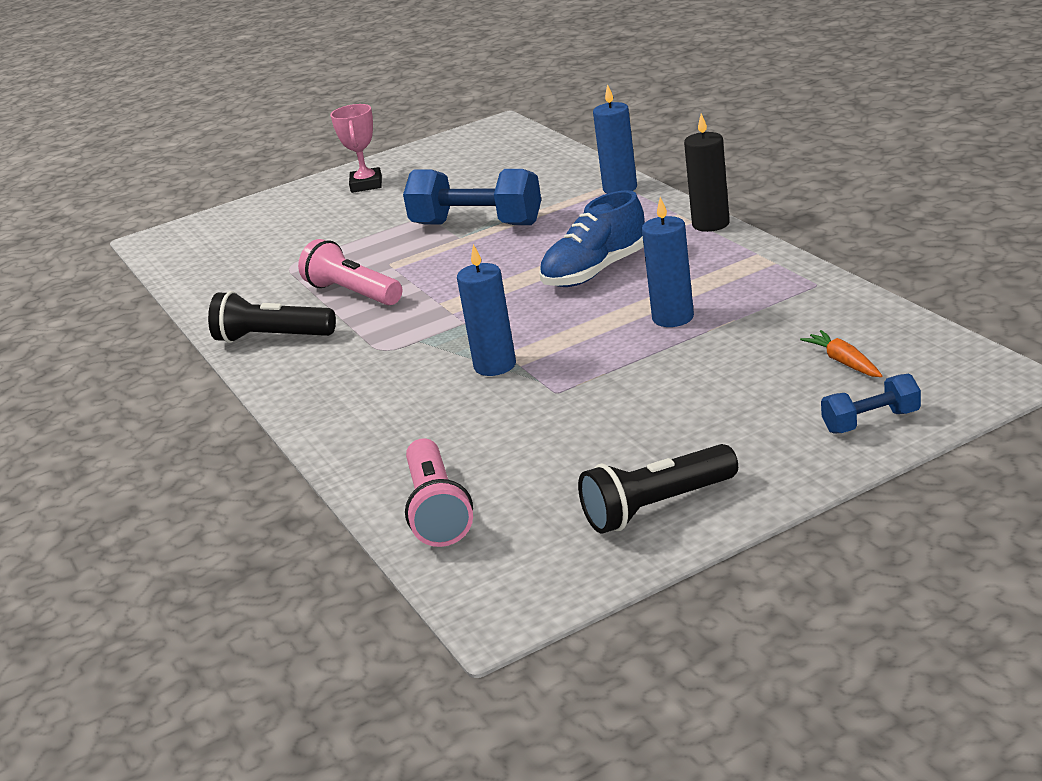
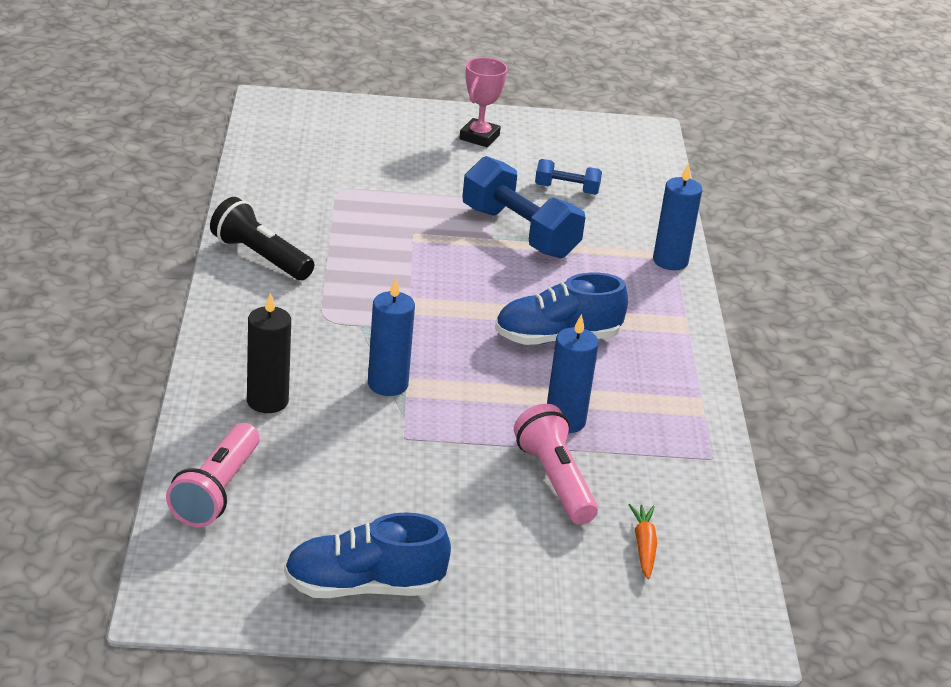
camera: 20 degrees right, 5 degrees up
pink flashlight [298,239,402,305] -> pink flashlight moved to [514,404,598,525]
black flashlight [578,444,738,534] -> blue shoe [284,512,451,598]
black candle [684,113,730,232] -> black candle moved to [247,292,291,413]
blue dumbbell [821,374,921,433] -> blue dumbbell moved to [535,159,602,195]

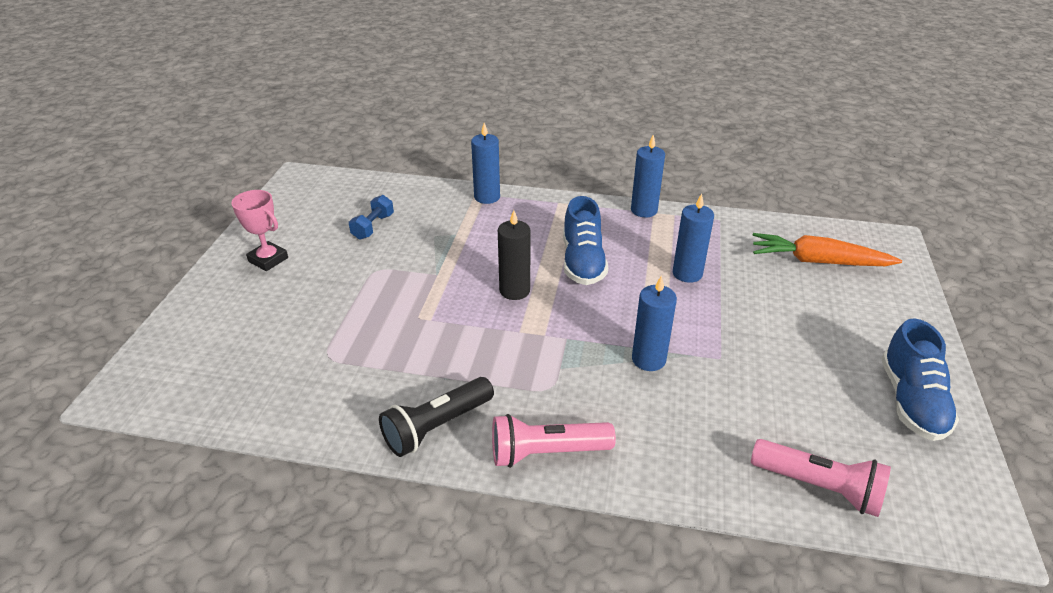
camera: 75 degrees left, 5 degrees up
black candle [247,292,291,413] -> black candle moved to [498,210,531,300]
blue dumbbell [462,156,586,258] -> none
pink flashlight [514,404,598,525] -> pink flashlight moved to [492,414,616,468]
orange carrot [629,504,657,579] -> orange carrot [753,233,902,266], size x1.99
none -> blue candle [631,135,665,217]

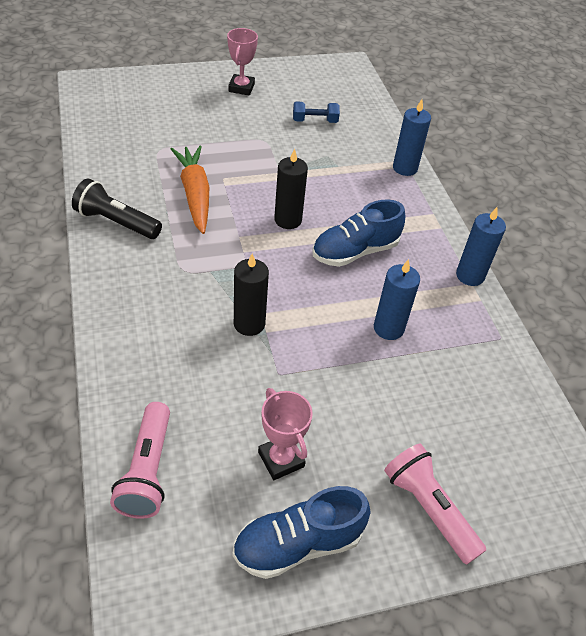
camera: 60 degrees right, 10 degrees up
pink flashlight [492,414,616,468] -> pink flashlight moved to [384,443,486,565]
blue candle [632,275,677,371] -> black candle [234,254,269,336]
orange carrot [753,233,902,266] -> orange carrot moved to [171,145,209,234]
none -> pink trophy [258,388,313,480]

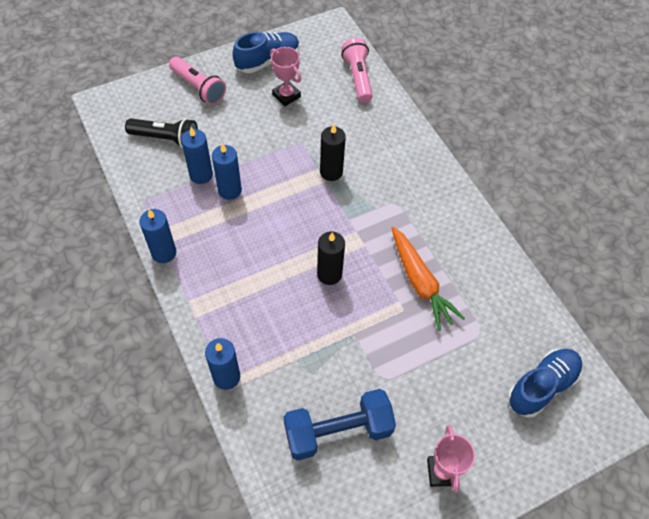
camera: 170 degrees right, 10 degrees up
black flashlight [72,179,162,239] -> black flashlight moved to [125,118,198,149]
blue dumbbell [293,102,340,123] -> blue dumbbell [283,389,396,460], size x1.93
blue shoe [312,199,405,267] -> blue shoe moved to [508,349,582,417]
none -> blue candle [181,127,213,184]

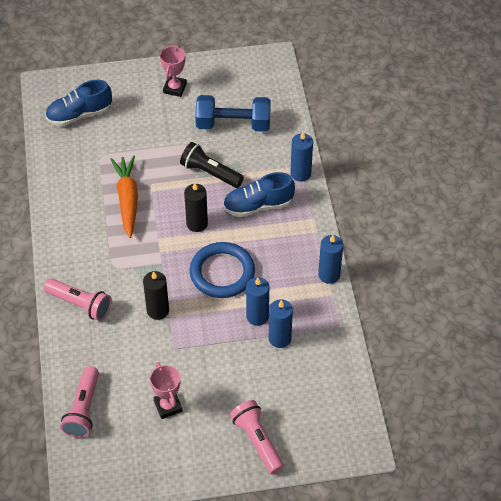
camera: 160 degrees left, 5 degrees down
black flashlight [125,118,198,149] -> black flashlight moved to [180,142,244,188]
blue shoe [232,32,300,73] -> blue shoe moved to [223,172,295,217]
none -> pink flashlight [44,278,112,321]
none -> blue ring [190,242,255,298]

